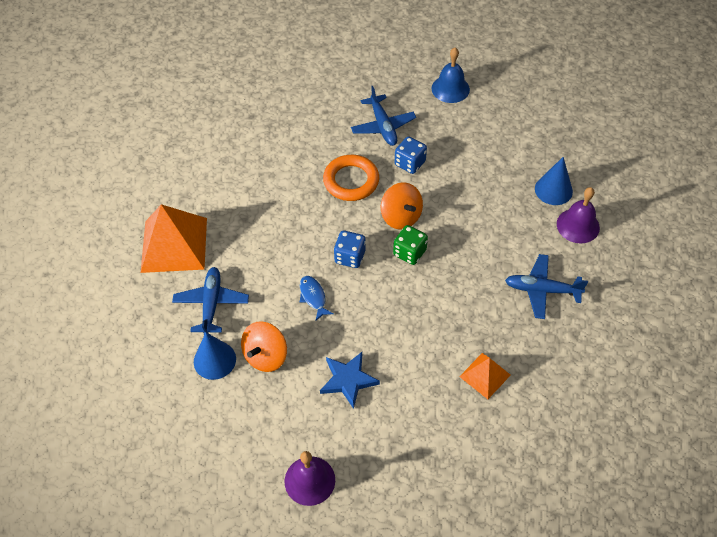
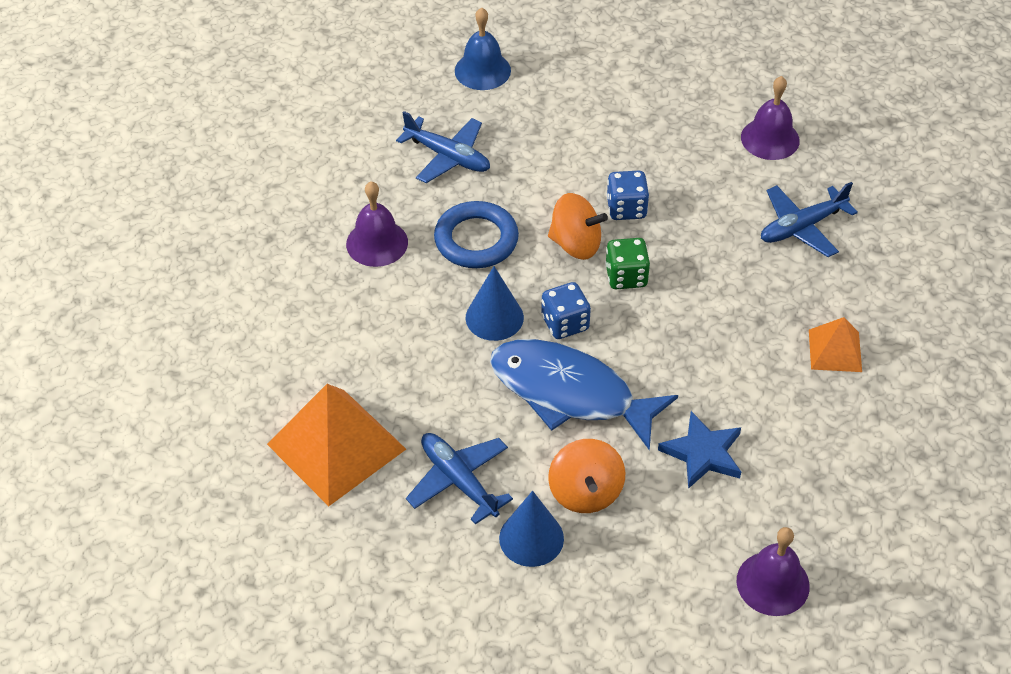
camera: 40 degrees left, 5 degrees down
blue fish [300,276,334,321] -> blue fish [490,339,678,450], size x2.43
orange ring [323,155,379,201] -> blue ring [434,201,519,268]
blue dice [395,136,427,174] -> blue dice moved to [606,171,649,220]
blue cone [535,157,573,205] -> blue cone moved to [466,266,524,341]
none -> purple bell [346,181,408,267]

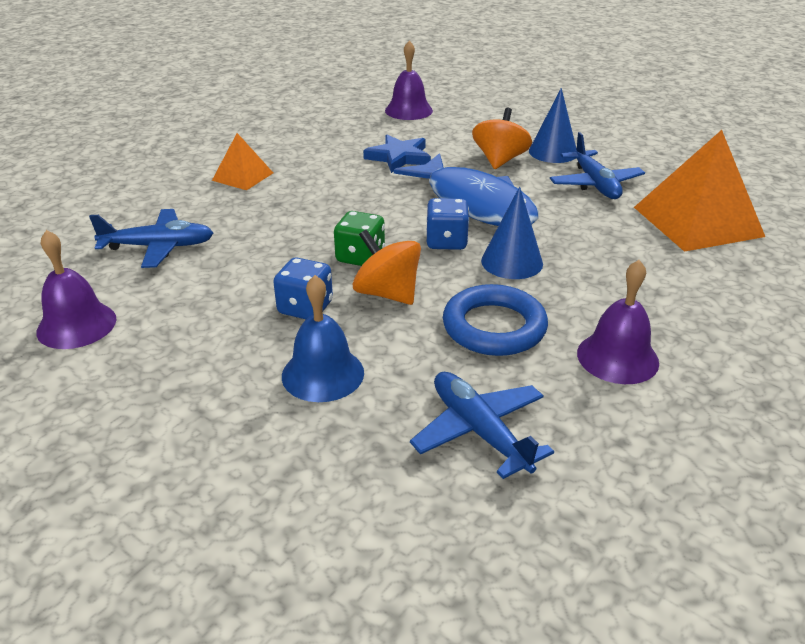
camera: 155 degrees left, 15 degrees down
blue bell [455,7,511,90] -> blue bell moved to [282,275,364,402]

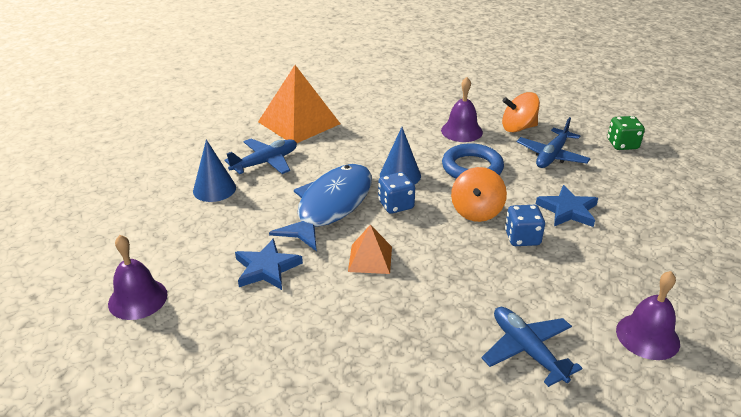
camera: 115 degrees left, 0 degrees up
orange pyramid [212,133,273,190] -> orange pyramid moved to [348,224,392,274]
blue bell [282,275,364,402] -> blue star [536,185,598,227]
green dice [334,211,385,266] -> green dice moved to [607,116,645,150]
orange spinning top [472,108,532,169] -> orange spinning top moved to [502,92,540,132]

